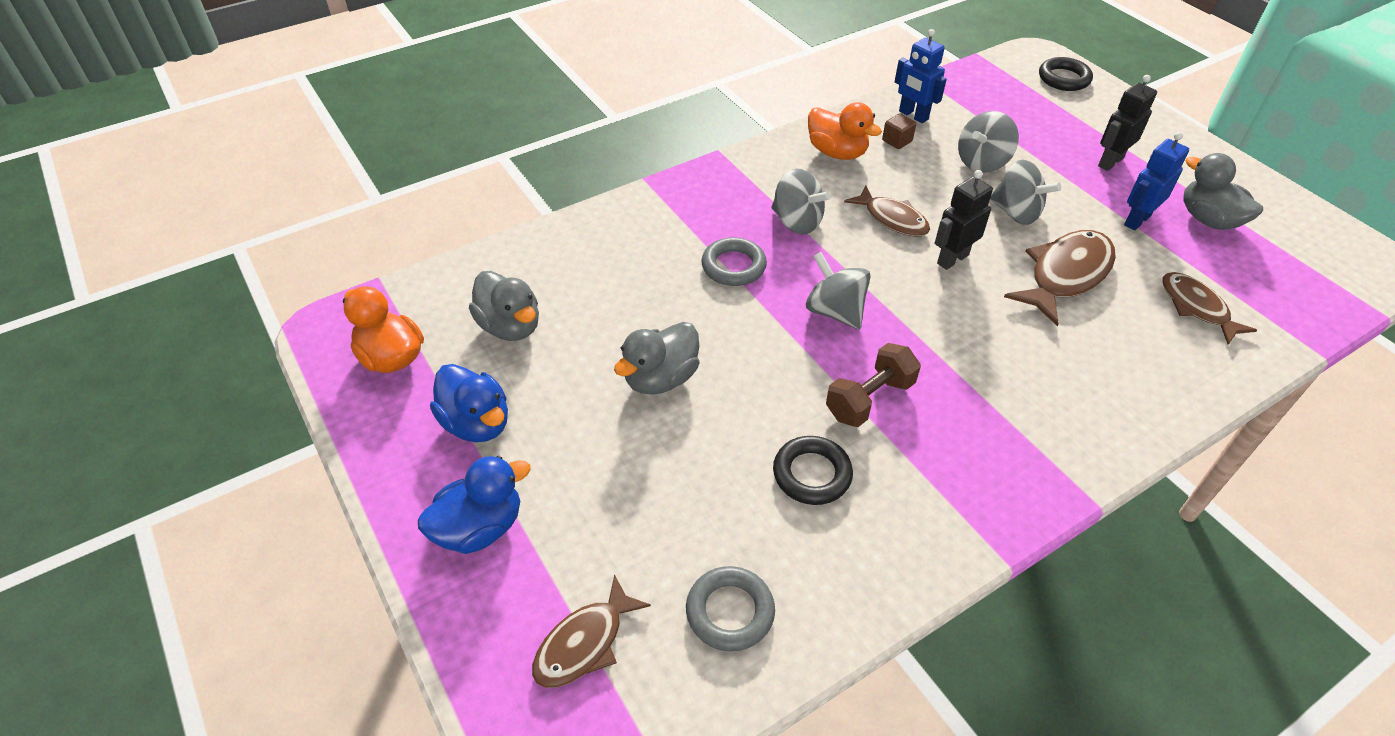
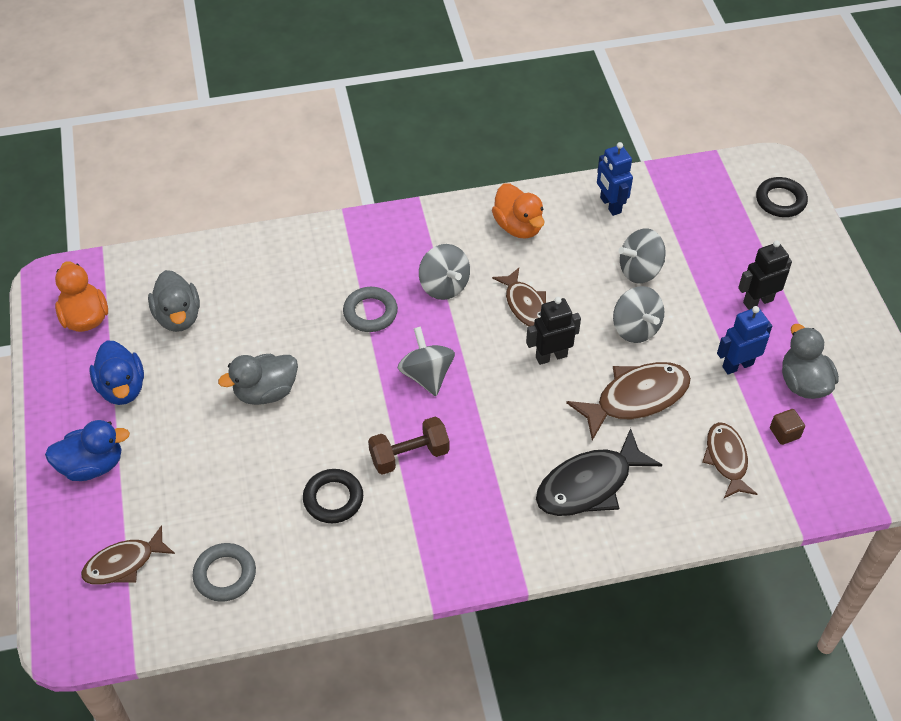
camera: 20 degrees right, 5 degrees up
brown cube [882,114,916,149] -> brown cube moved to [770,409,805,445]
none -> black fish [536,428,662,516]

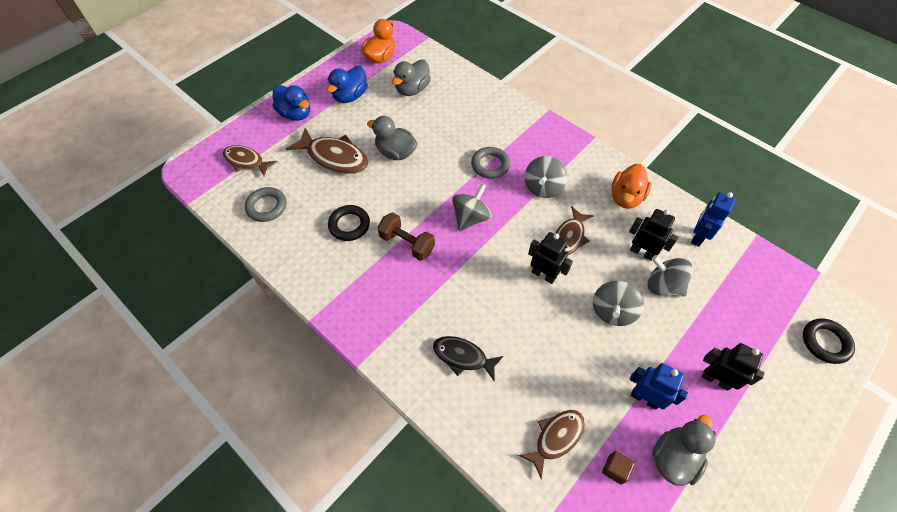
camera: 55 degrees right, 5 degrees up
black fish [536,428,662,516] -> black fish [433,336,504,381], size x0.66
brown fish [566,362,691,440] -> brown fish moved to [286,128,369,174]
none -> black robot [629,209,678,261]

